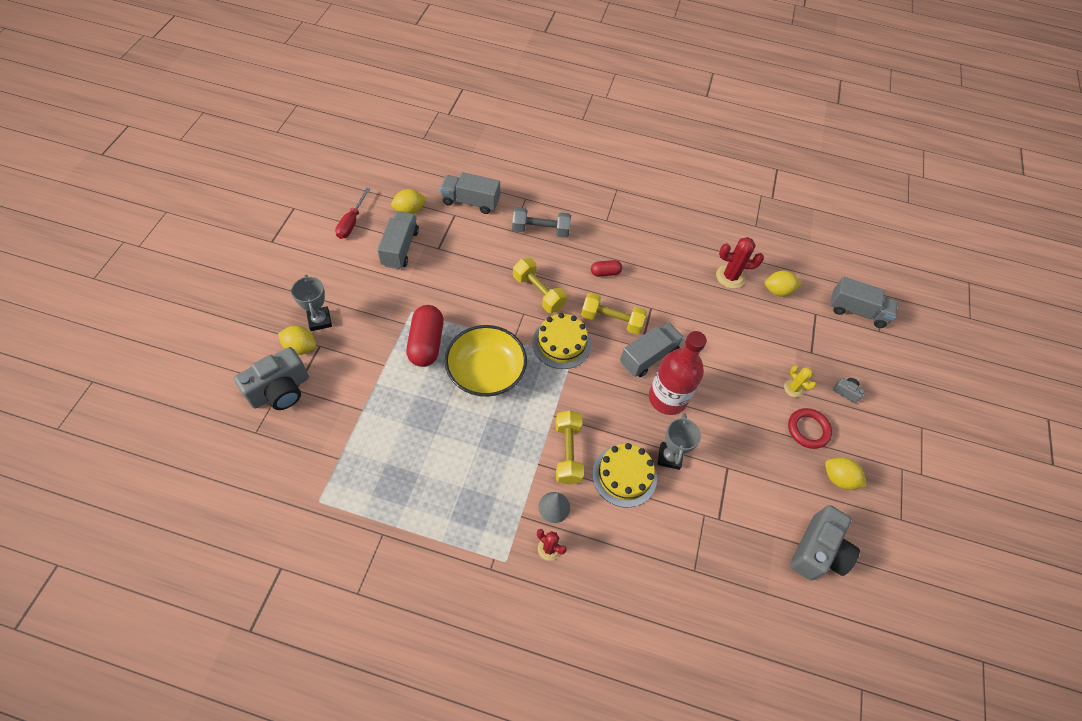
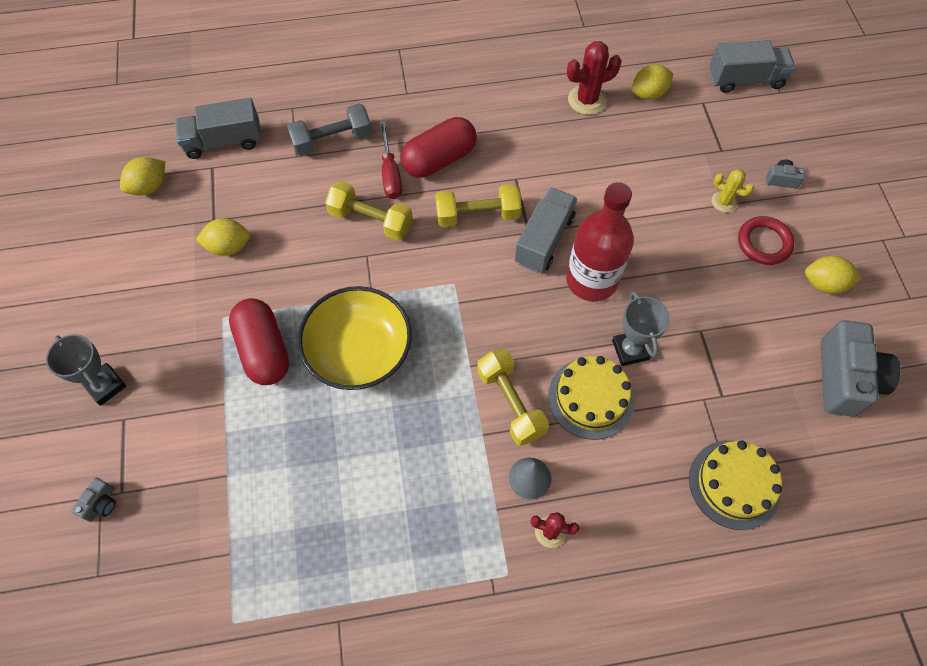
camera: 20 degrees left, 5 degrees up
grey camera [234,347,309,410] -> grey camera [71,477,116,522], size x0.44
yellow lemon [278,326,316,355] -> yellow lemon moved to [196,218,250,256]
red screwdriver [335,187,370,239] -> red screwdriver moved to [380,121,402,199]
grey truck [377,211,419,269] -> none
yellow cake [532,313,591,369] -> yellow cake moved to [689,440,782,530]
red capsule [591,260,622,277] -> red capsule [401,117,477,178], size x1.93

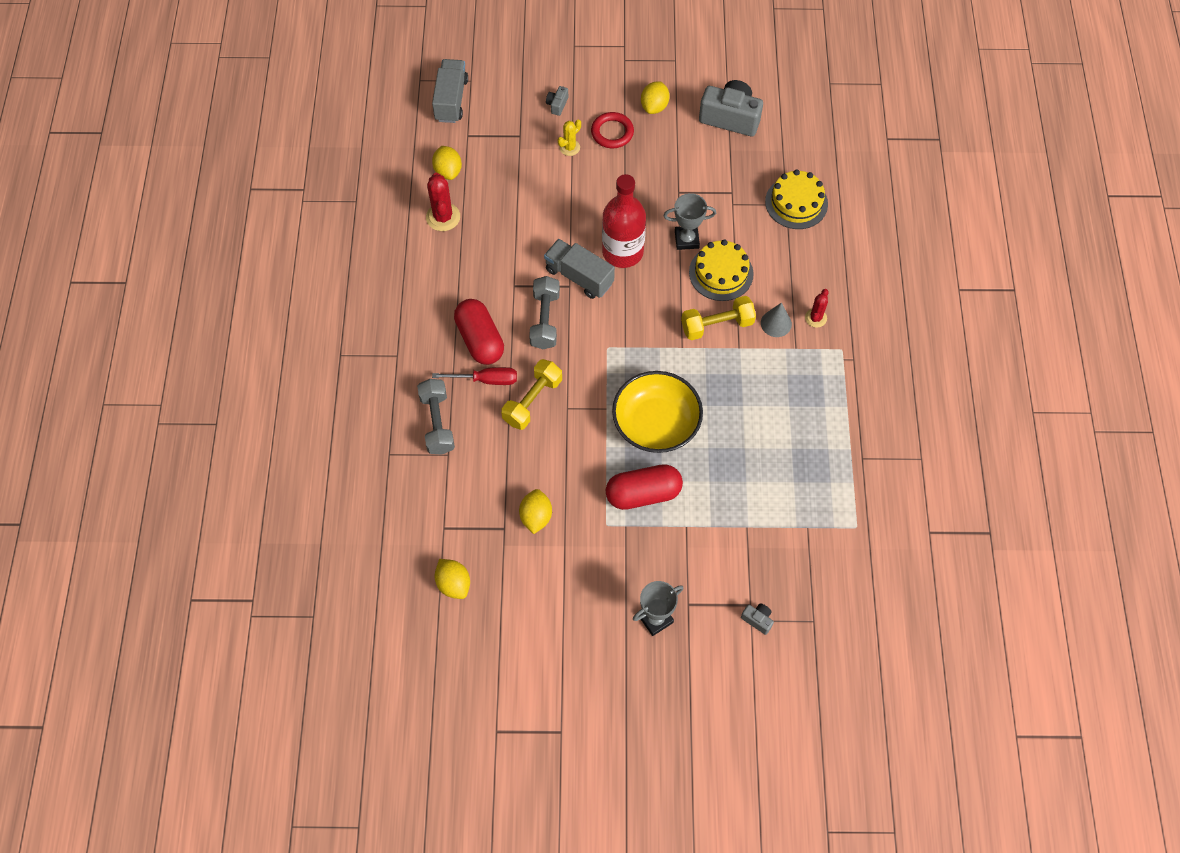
camera: 80 degrees left, 0 degrees up
grey truck [175,98,261,159] -> none
yellow dumbbell [435,184,522,228] -> grey dumbbell [529,276,560,349]

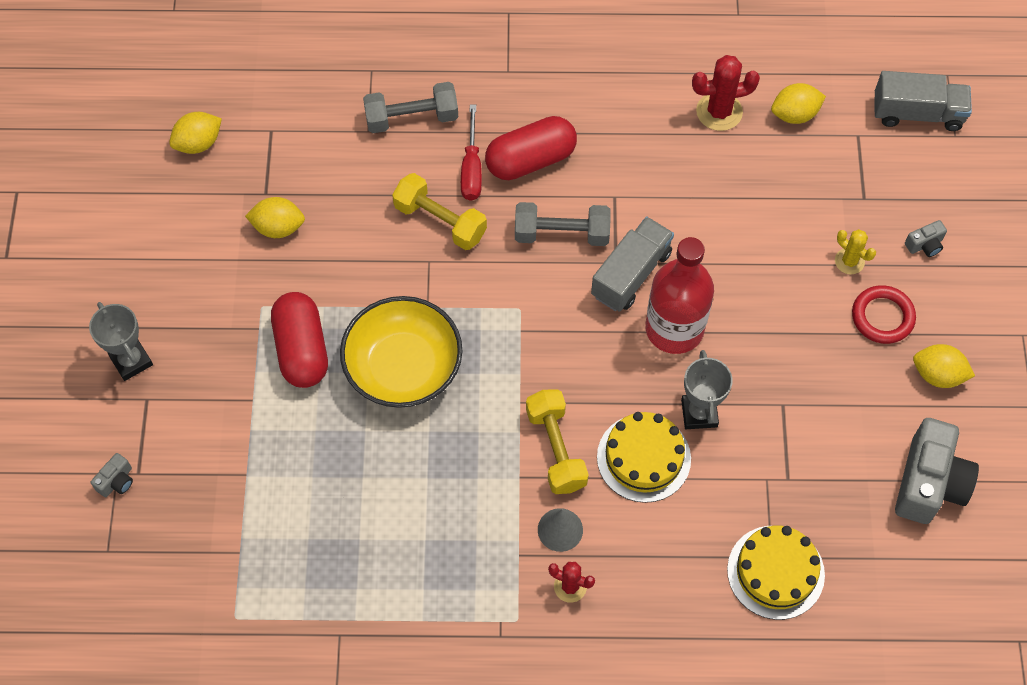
camera: 90 degrees right, 0 degrees up
grey camera [546,86,568,116] -> grey camera turned 135 degrees clockwise [905,220,947,257]

